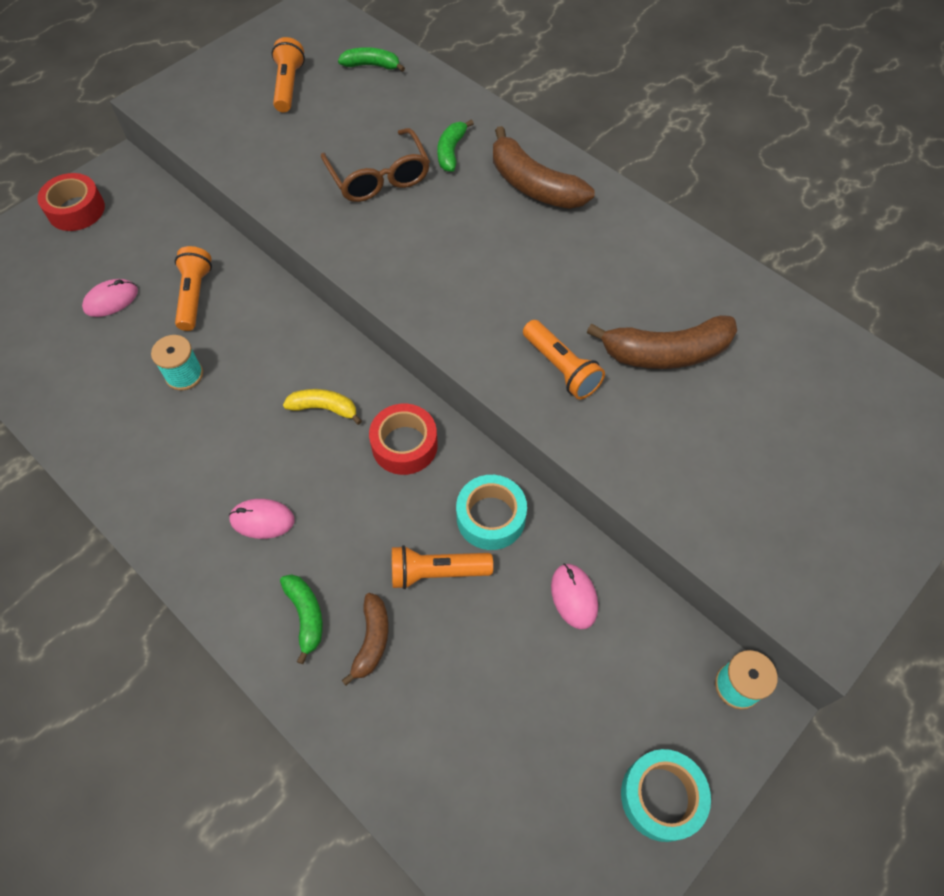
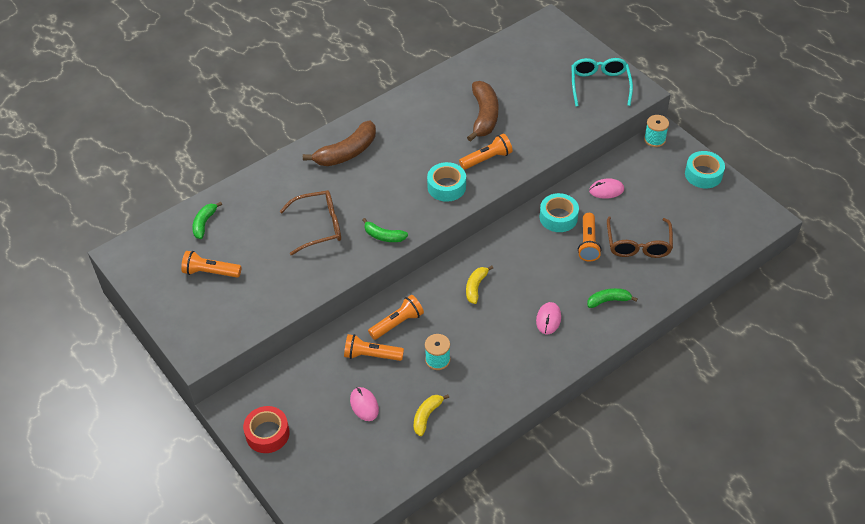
camera: 80 degrees left, 10 degrees down
brown banana [342,593,389,686] -> none
red tape [369,404,438,475] -> none
green banana [437,120,474,172] -> green banana moved to [363,218,408,242]
none -> orange flashlight [368,295,424,340]
none -> yellow banana [414,395,449,436]
none -> turquoise tape [427,162,466,202]
none -> turquoise glasses [572,58,633,107]
none -> brown glasses [607,217,673,258]

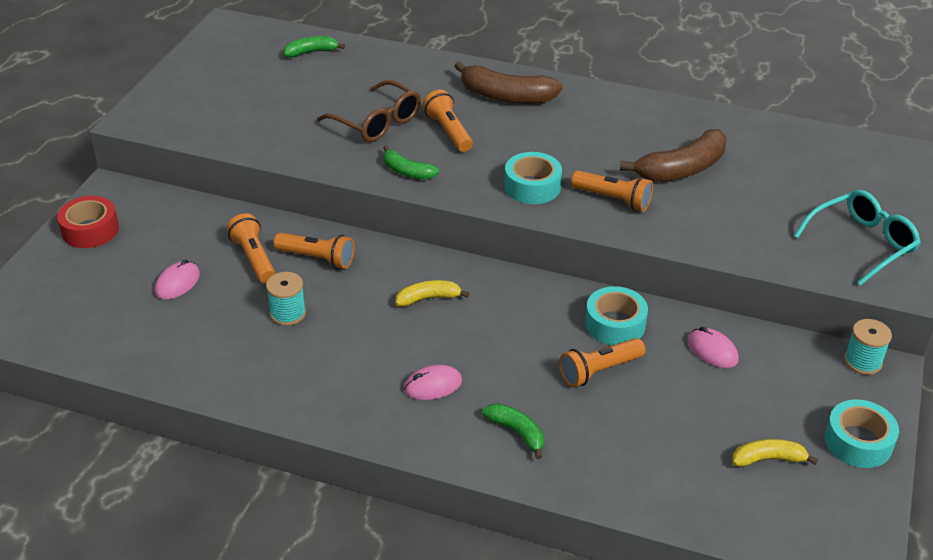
camera: 55 degrees right, 10 degrees down
orange flashlight [181,251,241,278] -> orange flashlight moved to [423,90,473,152]
green banana [363,218,408,242] -> green banana turned 45 degrees counterclockwise [383,145,439,180]
yellow banana [414,395,449,436] -> yellow banana moved to [732,439,818,467]
brown glasses [607,217,673,258] -> none

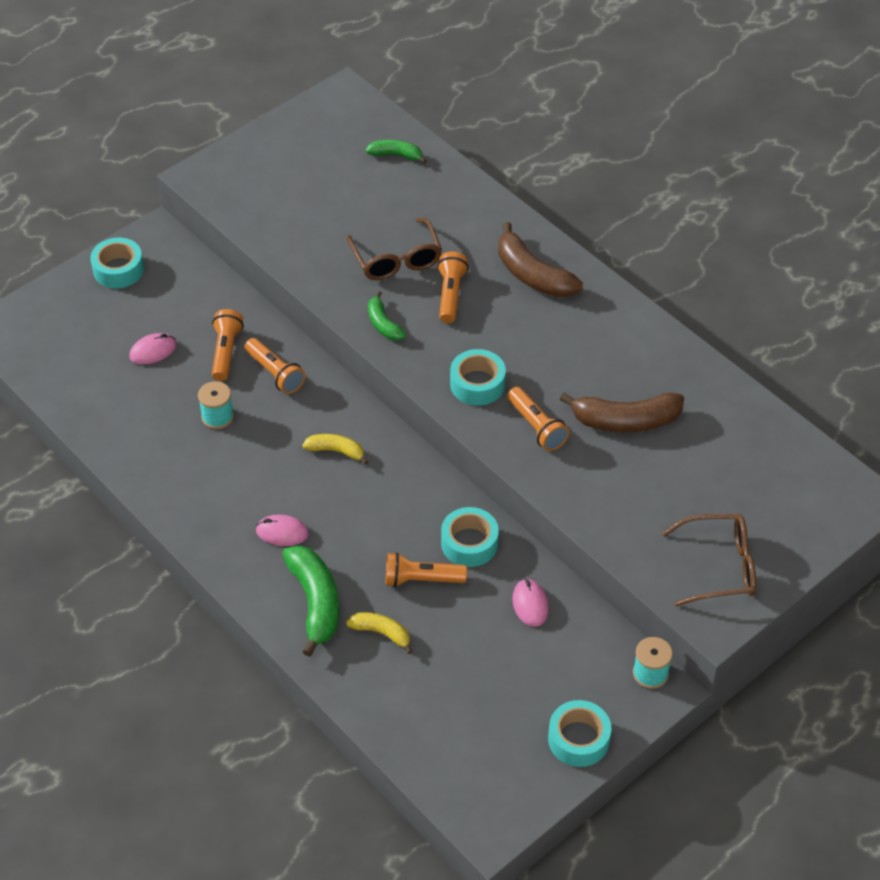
camera: 30 degrees right, 10 degrees up
red tape [57,196,119,248] -> turquoise tape [90,238,144,288]
green banana [482,403,544,459] -> green banana [282,545,339,657], size x1.76
yellow banana [732,439,818,467] -> yellow banana moved to [346,612,413,654]
turquoise glasses [794,190,921,286] -> brown glasses [662,514,756,606]

